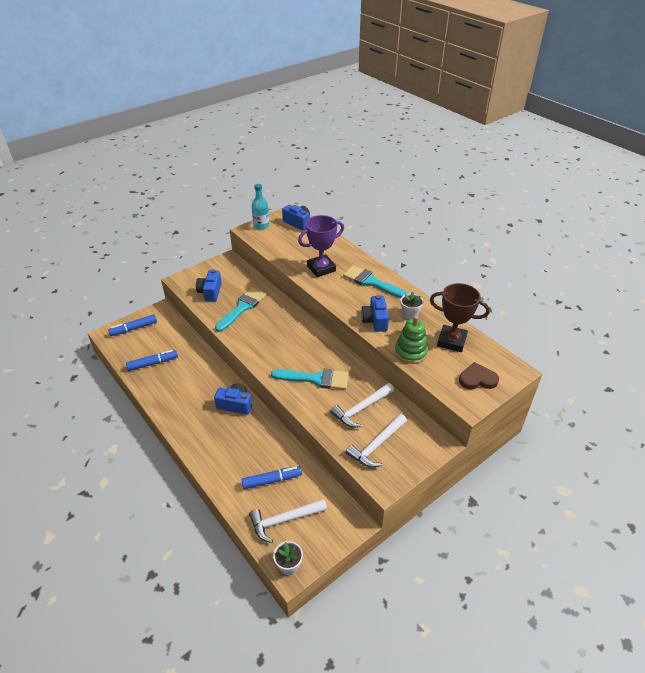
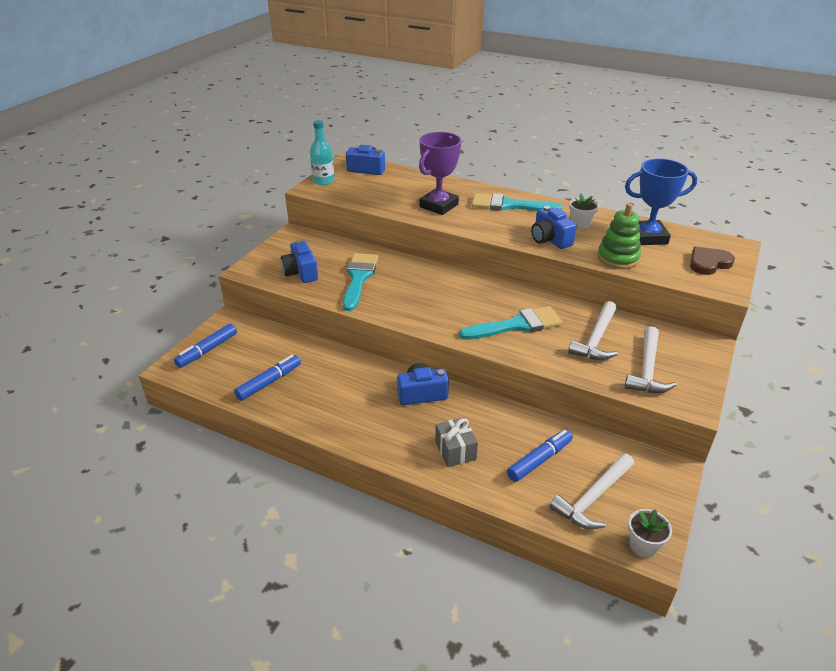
camera: 25 degrees left, 5 degrees down
brown trophy [430,283,490,352] -> blue trophy [625,159,697,245]
none -> grey gift [435,417,478,467]

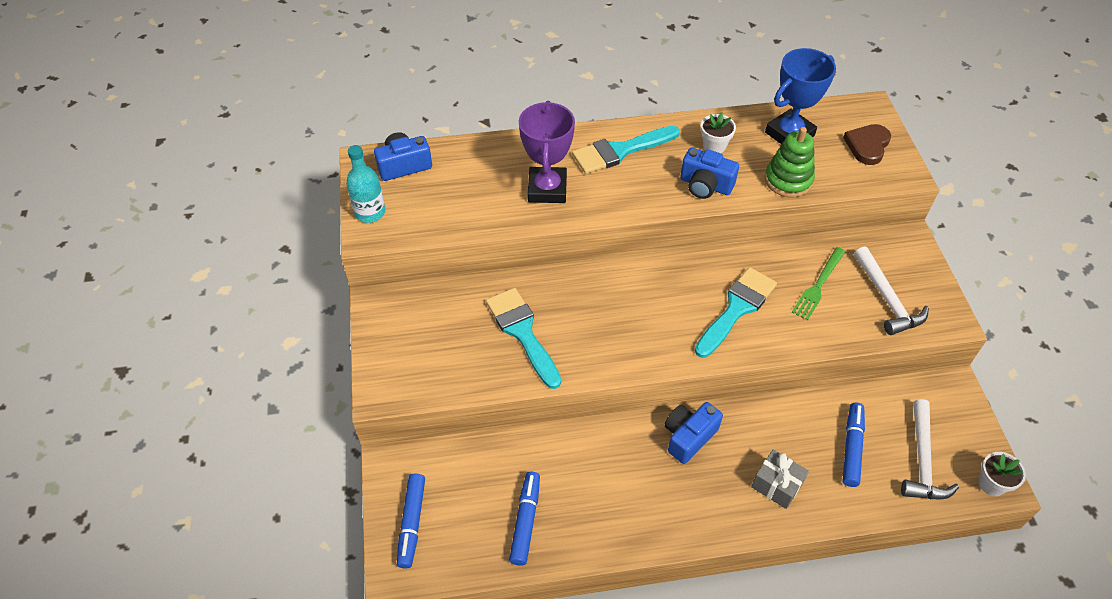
camera: 35 degrees left, 15 degrees up
blue camera [281,240,318,283] -> none
white hammer [568,301,618,360] -> green fork [792,247,845,320]

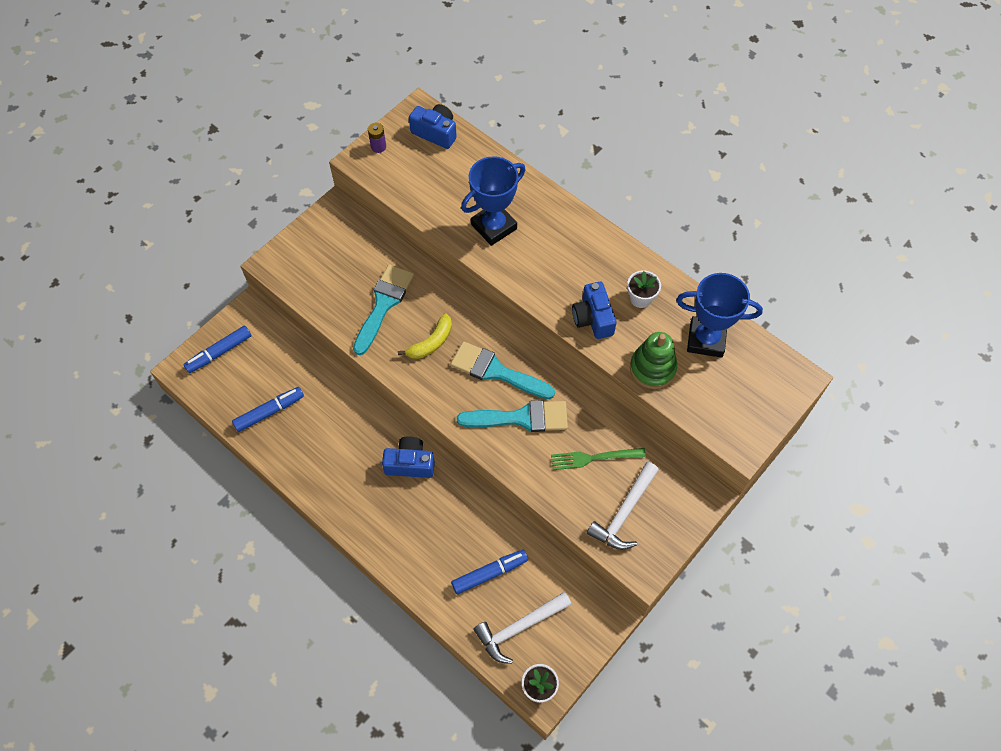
camera: 50 degrees right, 10 degrees up
turquoise bottle [346,145,385,223] -> purple battery [368,123,386,153]
purple trophy [519,101,575,203] -> blue trophy [461,156,526,246]
turquoise brush [572,126,680,174] -> turquoise brush moved to [451,341,555,399]
grey gift [751,450,809,509] -> none
brown heart [843,124,891,165] -> none
none -> yellow banana [398,313,452,359]

